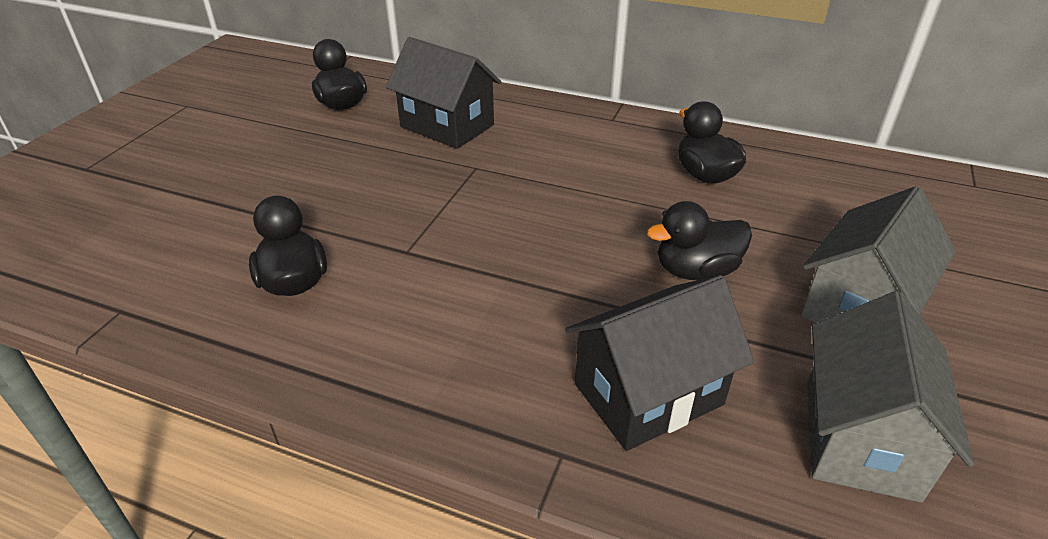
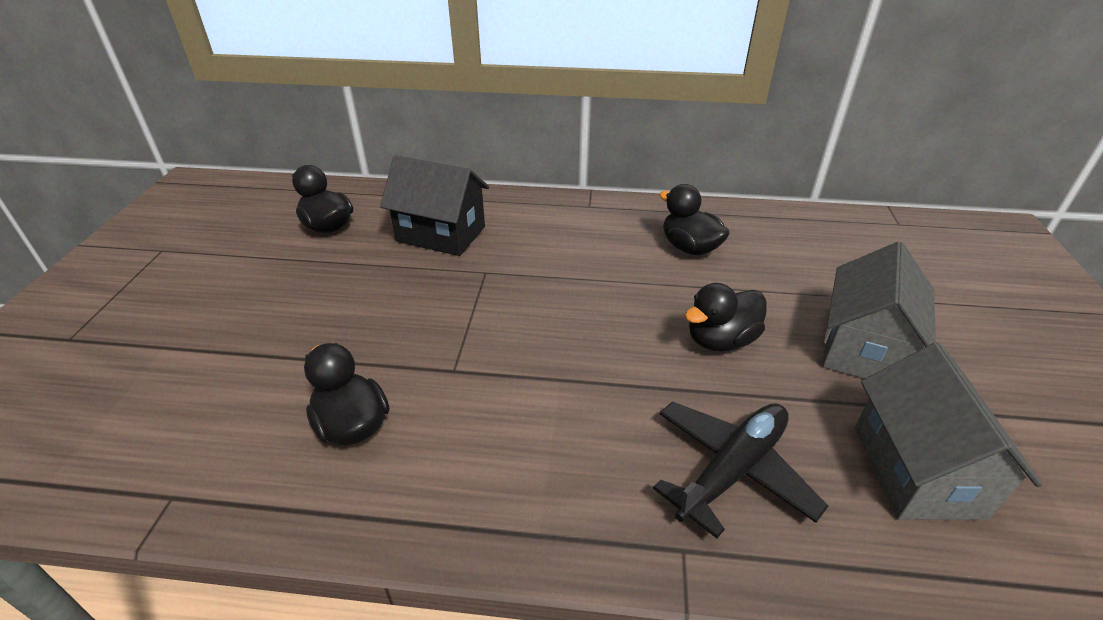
camera: 15 degrees left, 0 degrees up
black house [565,275,754,451] -> black plane [653,401,828,538]

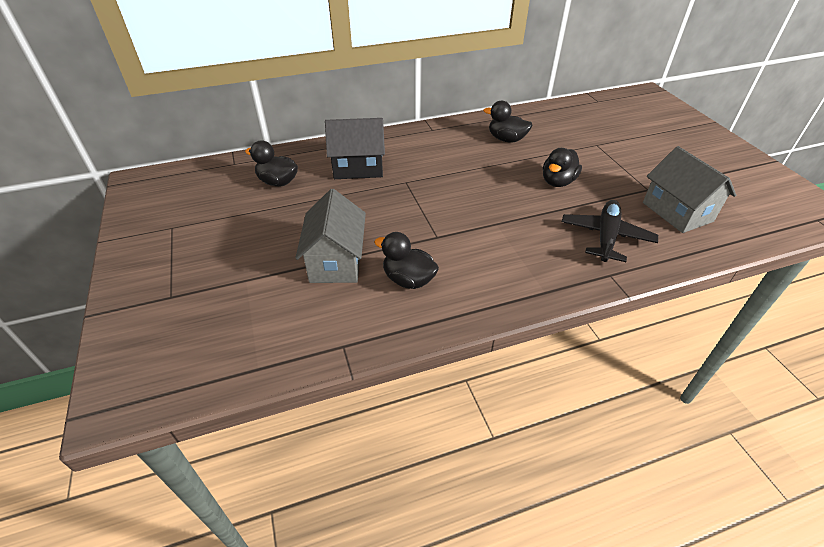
camera: 25 degrees left, 5 degrees up
grey house [822,241,936,379] -> grey house moved to [295,189,366,283]

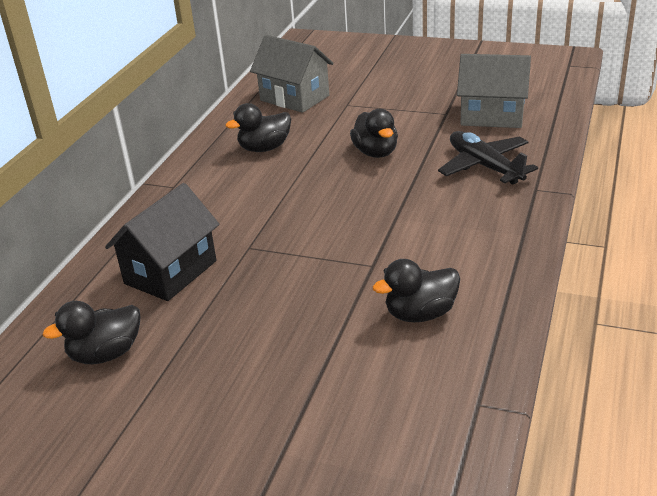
camera: 50 degrees left, 10 degrees down
grey house [295,189,366,283] -> grey house moved to [250,35,334,113]

